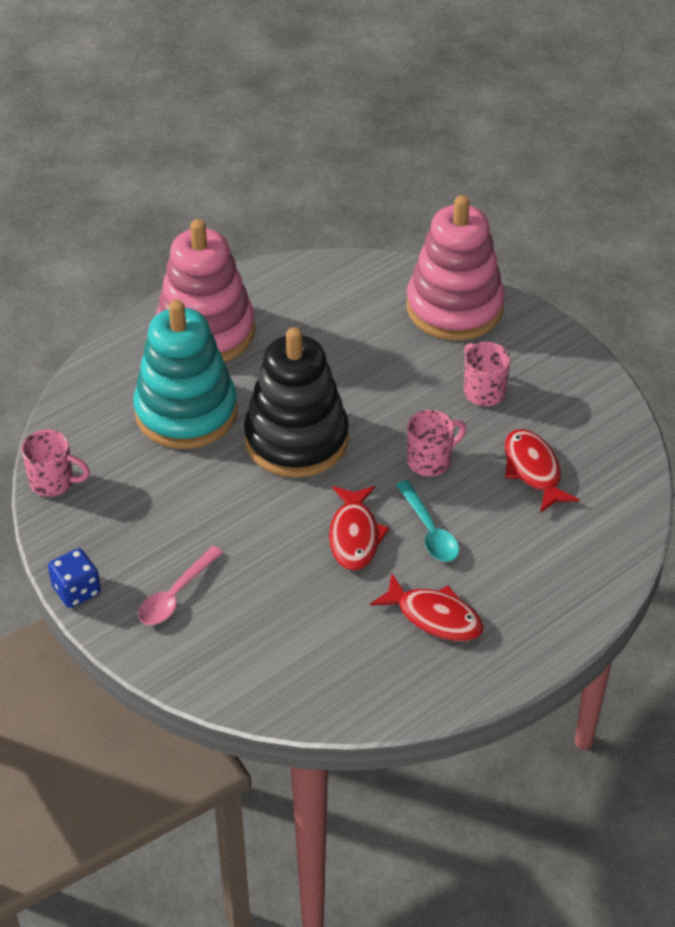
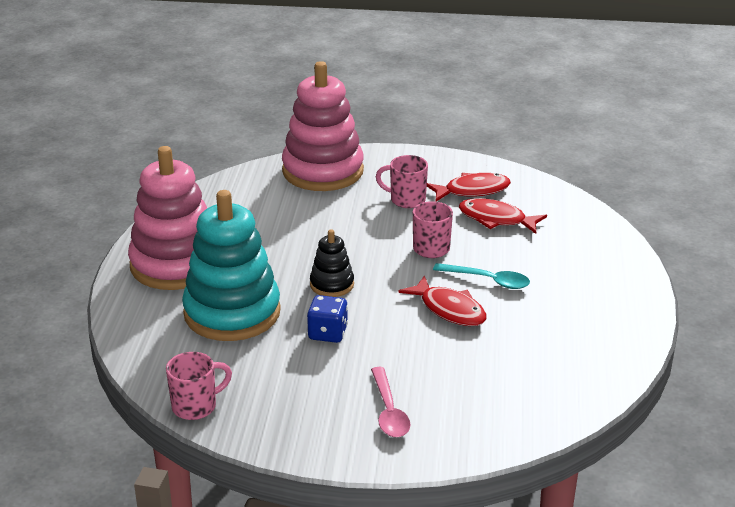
camera: 45 degrees left, 15 degrees down
blue dice [48,548,101,608] -> blue dice moved to [307,295,348,343]
black stacking toy [244,327,349,478] -> black stacking toy [310,229,354,297], size x0.47
red fish [370,574,484,641] -> red fish moved to [427,173,511,202]

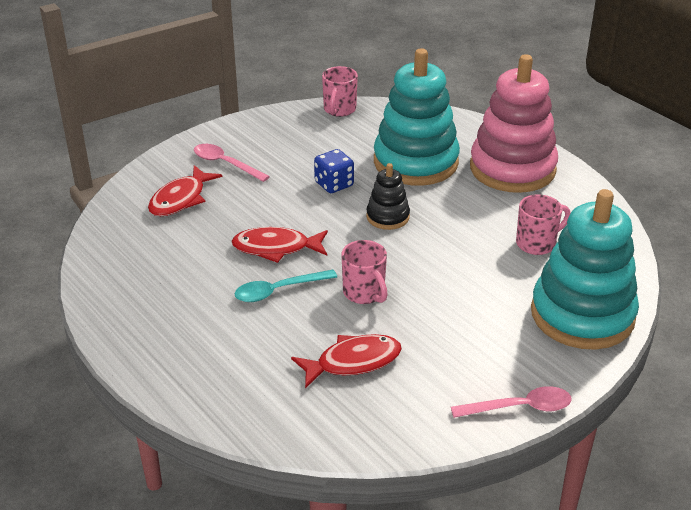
camera: 135 degrees right, 5 degrees up
pink stacking toy [282,61,364,191] -> turquoise stacking toy [531,189,639,350]
pink mug [376,155,428,208] -> pink mug moved to [516,194,570,255]
red fish [427,173,511,202] -> red fish moved to [148,165,222,216]
none -> pink spoon [451,386,572,418]

